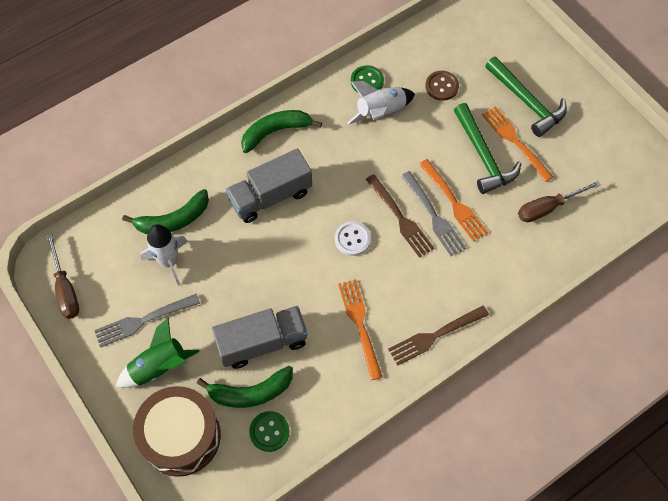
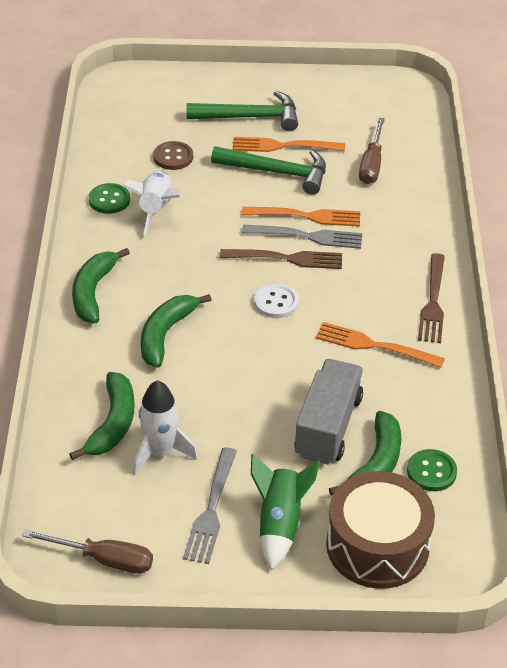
camera: 55 degrees left, 20 degrees down
grey truck [226,149,312,223] -> green banana [141,294,211,368]

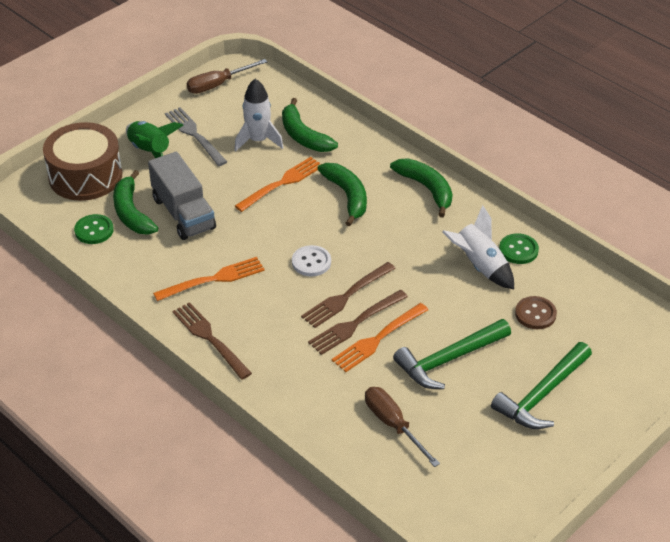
camera: 135 degrees right, 0 degrees up
orange fork [233,137,345,152] -> orange fork moved to [235,157,321,212]
grey fork [242,225,362,249] -> brown fork [308,290,408,355]

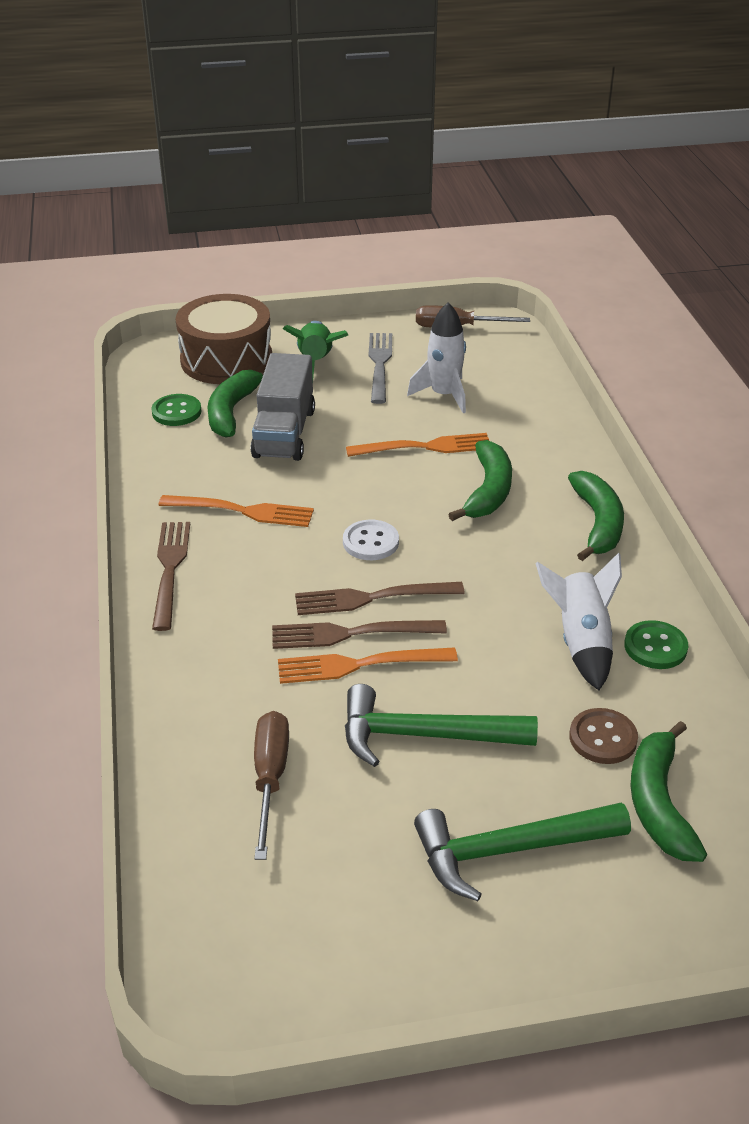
camera: 35 degrees right, 5 degrees down
green banana [282,98,338,152] -> green banana moved to [631,721,707,862]

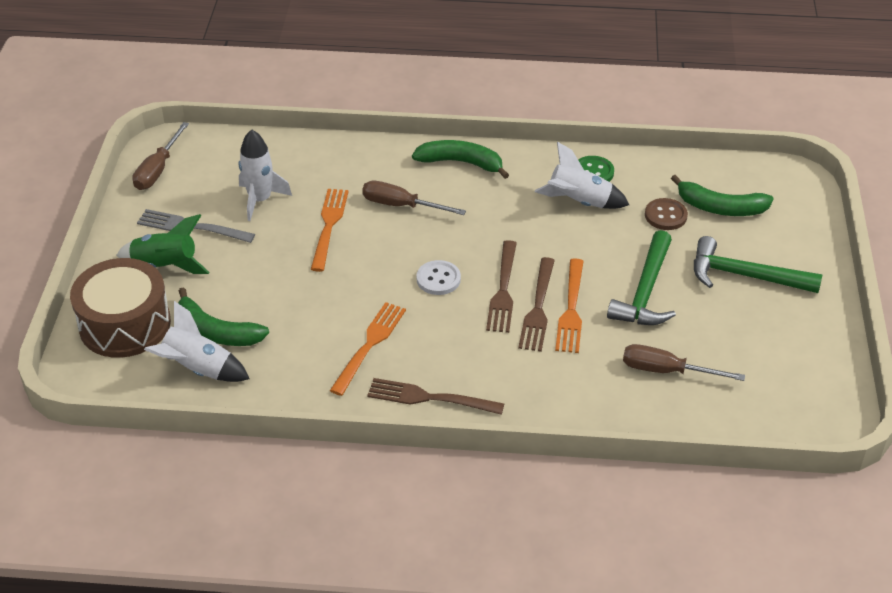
camera: 75 degrees left, 5 degrees up
green button [151,394,201,426] -> white rocket [144,301,249,382]
grey truck [250,353,315,461] -> none
green hammer [414,803,631,901] -> green hammer turned 105 degrees clockwise [694,236,822,293]
green banana [448,440,512,521] -> brown screwdriver [362,181,466,215]

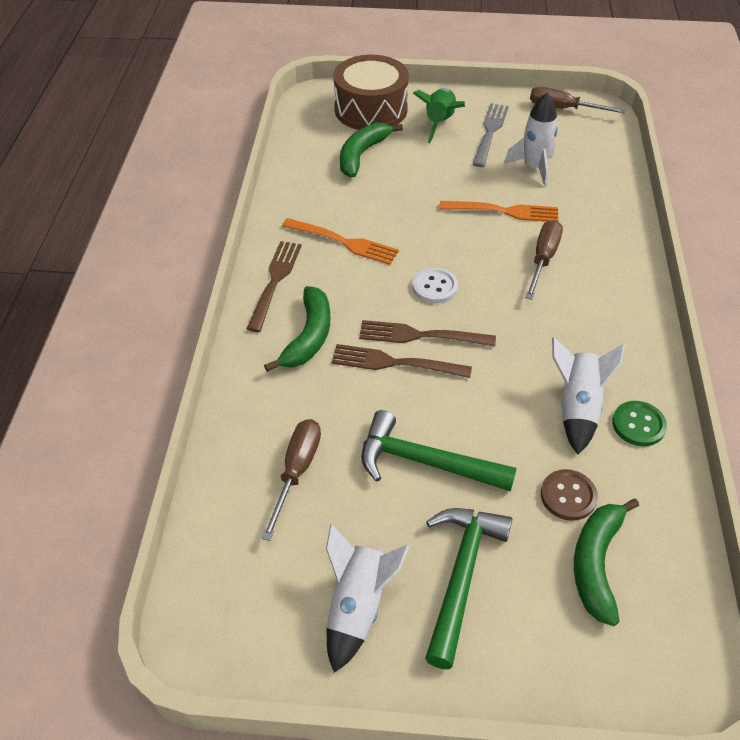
camera: 90 degrees right, 5 degrees up
white rocket [144,301,249,382] -> white rocket moved to [326,524,410,673]
green banana [412,140,509,179] -> green banana moved to [264,286,330,372]
orange fork [555,258,584,353] -> none

